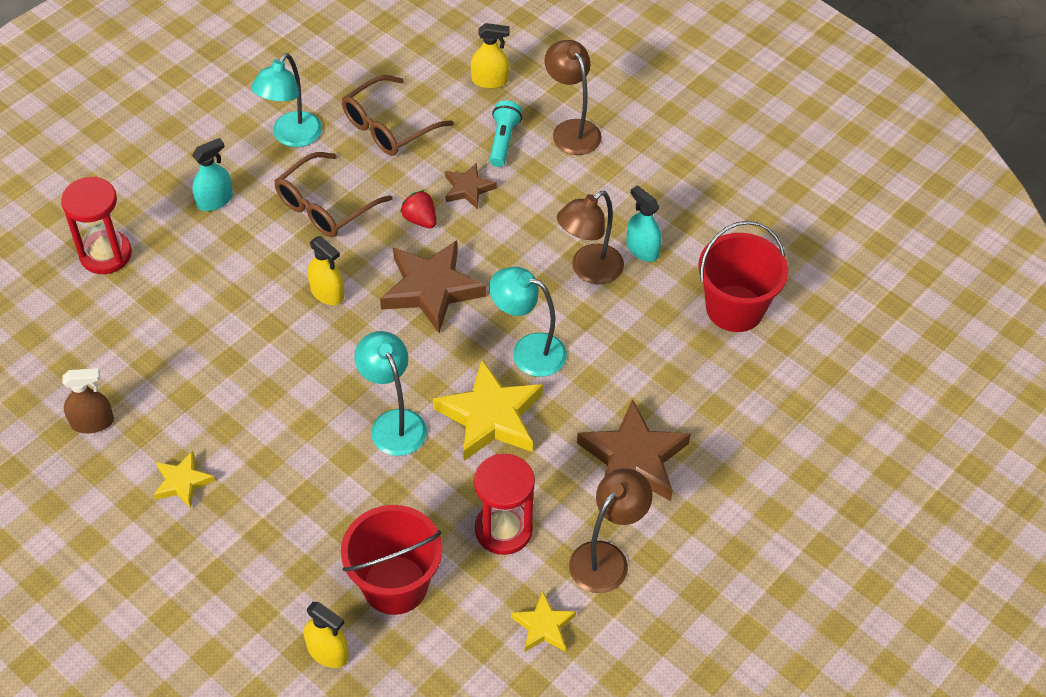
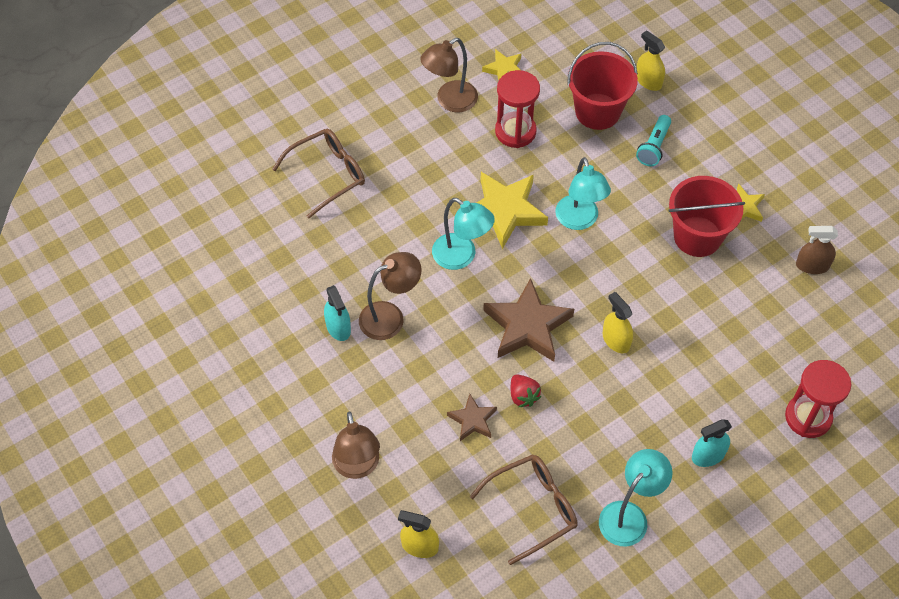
camera: 165 degrees left, 5 degrees up
brown glasses [275,152,392,237] -> brown glasses moved to [272,129,365,218]
turquoise flashlight [489,101,522,167] -> turquoise flashlight moved to [636,115,671,166]
brown star [577,399,691,501] -> none
red bucket [698,221,788,332] -> red bucket moved to [668,176,745,257]

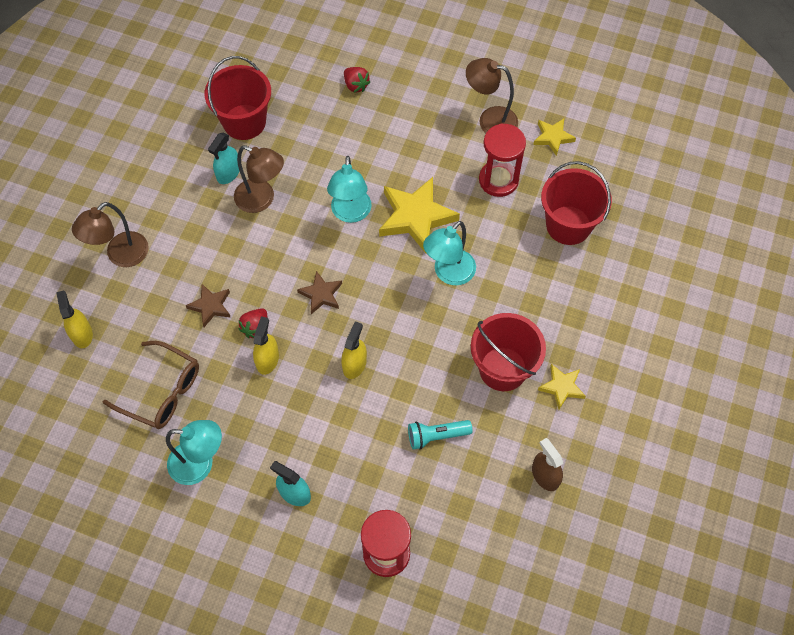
camera: 55 degrees right, 5 degrees up
brown glasses [272,129,365,218] -> red strawberry [344,67,371,92]
brown star [483,278,574,362] -> brown star [297,271,342,314], size x0.54
yellow spray bottle [636,30,665,91] -> yellow spray bottle moved to [253,316,279,375]
turquoise flashlight [636,115,671,166] -> turquoise flashlight moved to [408,420,473,450]
none -> red bucket [205,56,271,140]

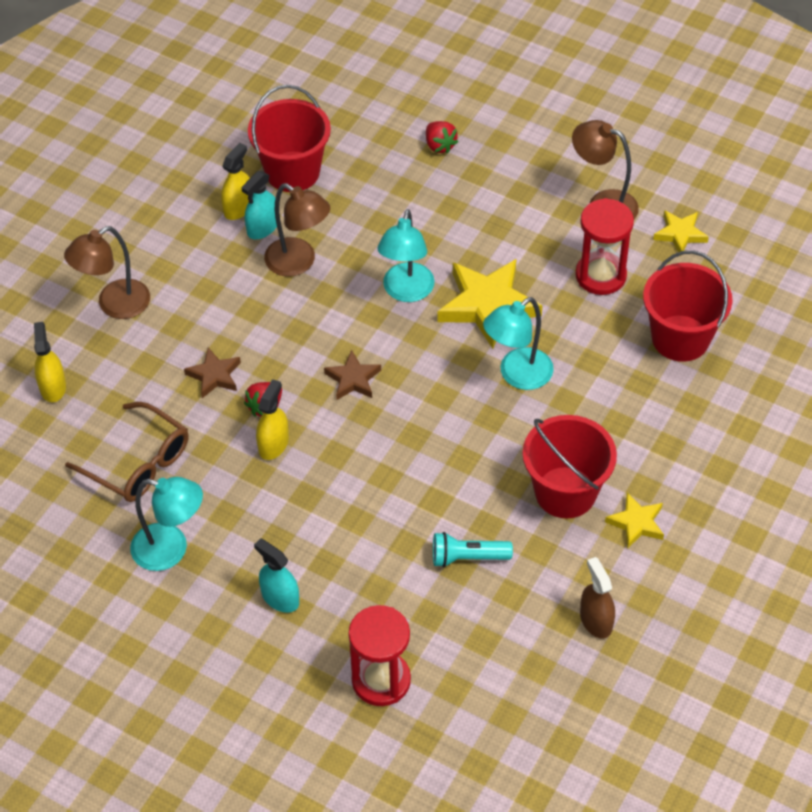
camera: 10 degrees right, 10 degrees down
yellow spray bottle [341,321,367,379] -> yellow spray bottle moved to [221,143,250,220]

